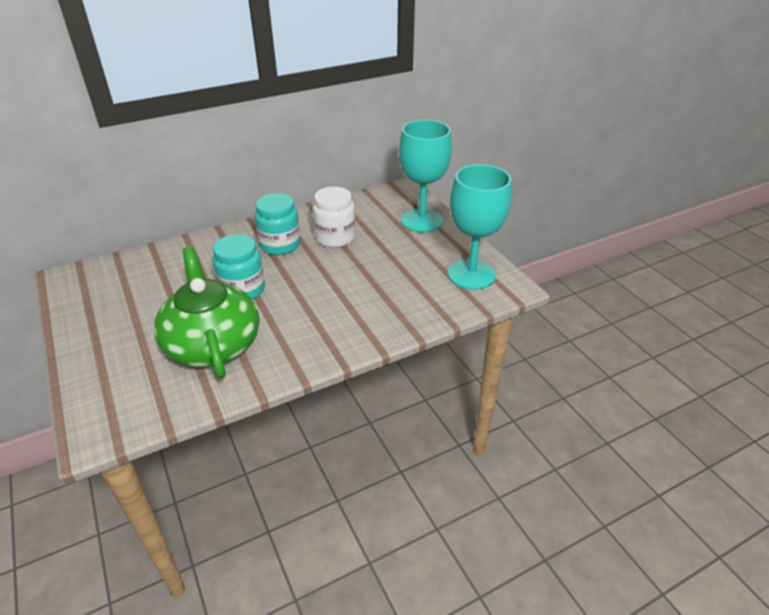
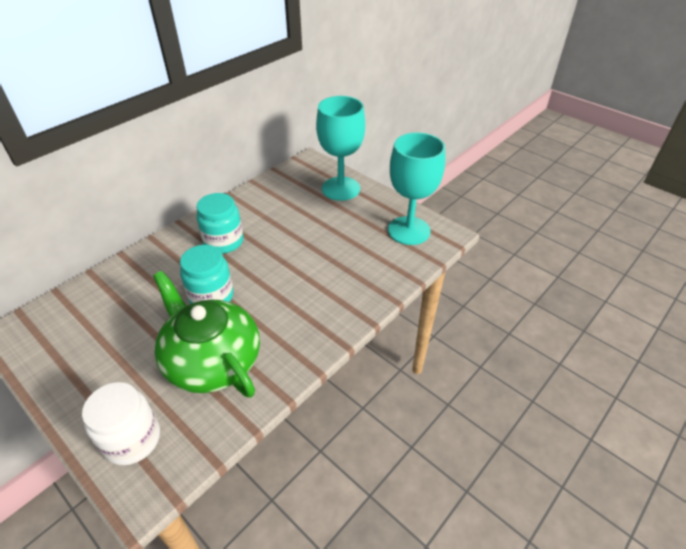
camera: 20 degrees left, 5 degrees up
white jar [313,187,355,248] -> white jar moved to [82,382,160,465]

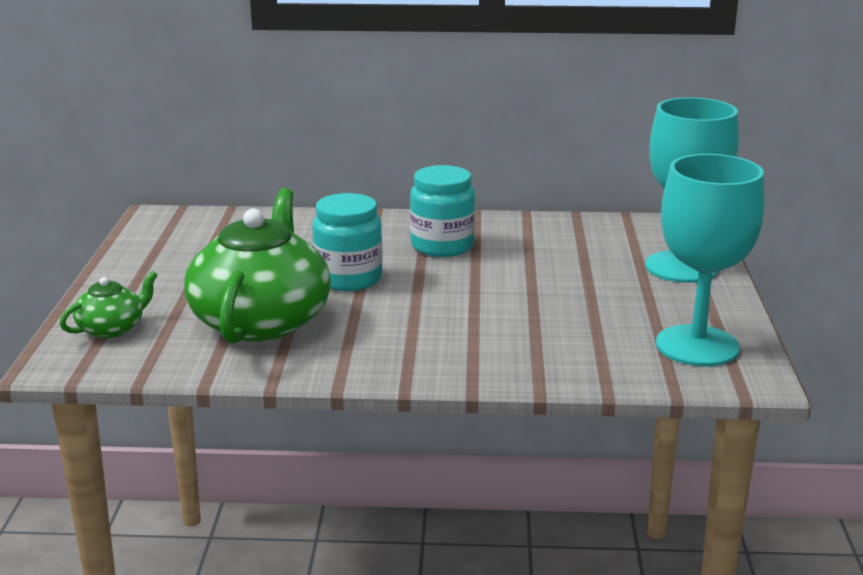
camera: 50 degrees right, 20 degrees down
white jar [82,382,160,465] -> green teapot [60,271,158,338]

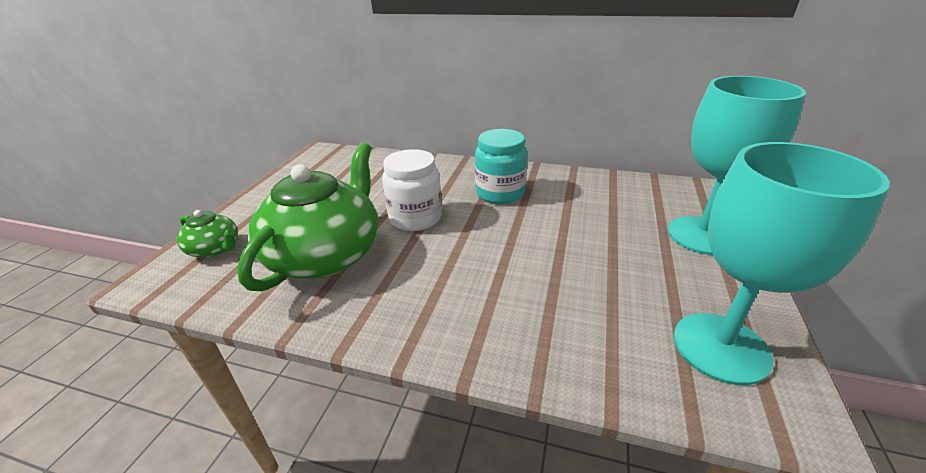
camera: 15 degrees right, 10 degrees up
green teapot [60,271,158,338] -> green teapot turned 60 degrees clockwise [177,210,238,258]
turquoise jar [312,193,383,291] -> white jar [382,149,442,231]

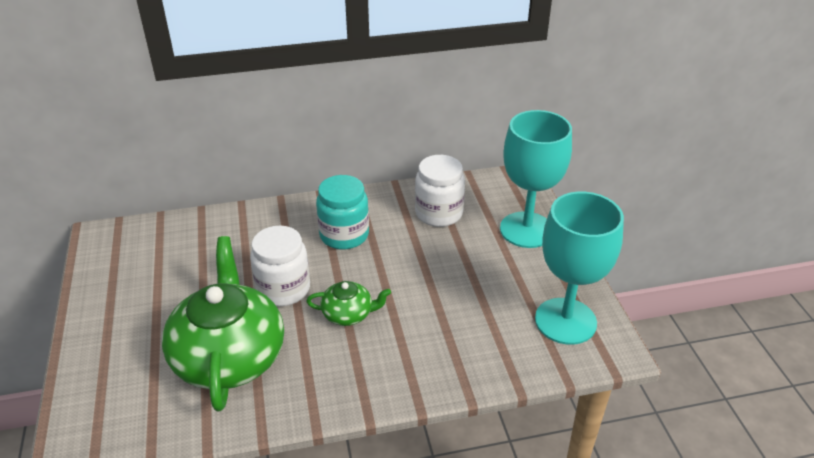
camera: 30 degrees left, 5 degrees up
green teapot [177,210,238,258] -> green teapot moved to [306,281,391,326]
none -> white jar [415,155,465,227]

